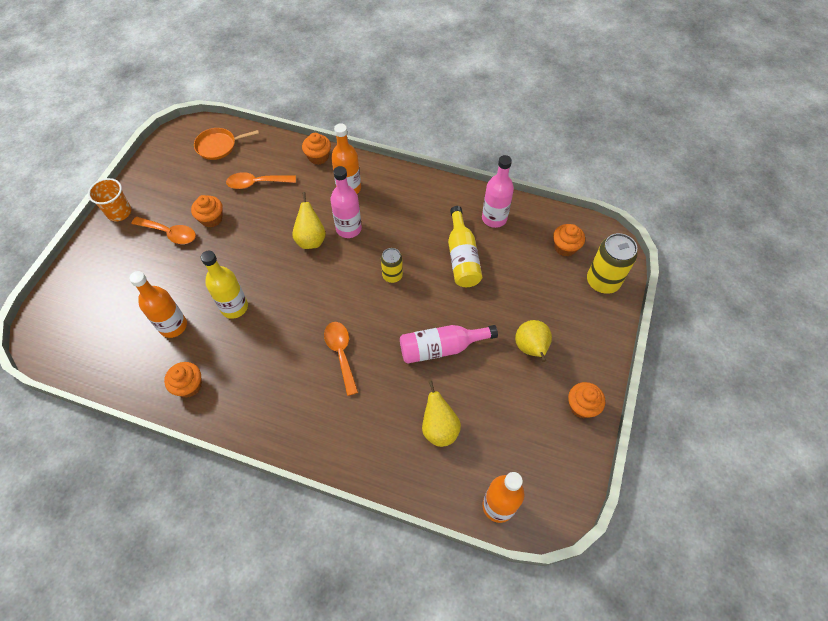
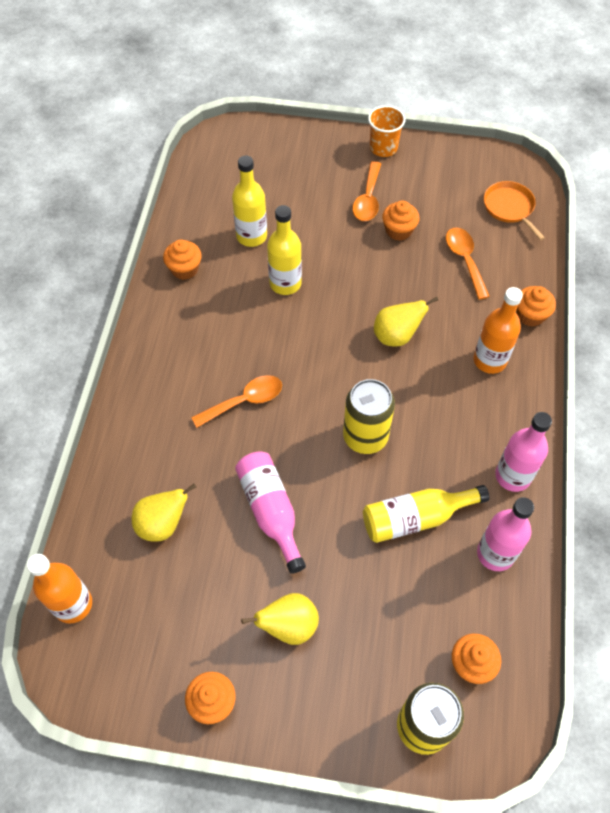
camera: 80 degrees right, 0 degrees up
orange bottle [129,271,187,338] -> yellow bottle [232,156,267,247]
pink bottle [330,166,362,238] -> pink bottle moved to [495,412,552,492]
yellow can [381,248,403,283] -> yellow can [343,379,395,454], size x1.68

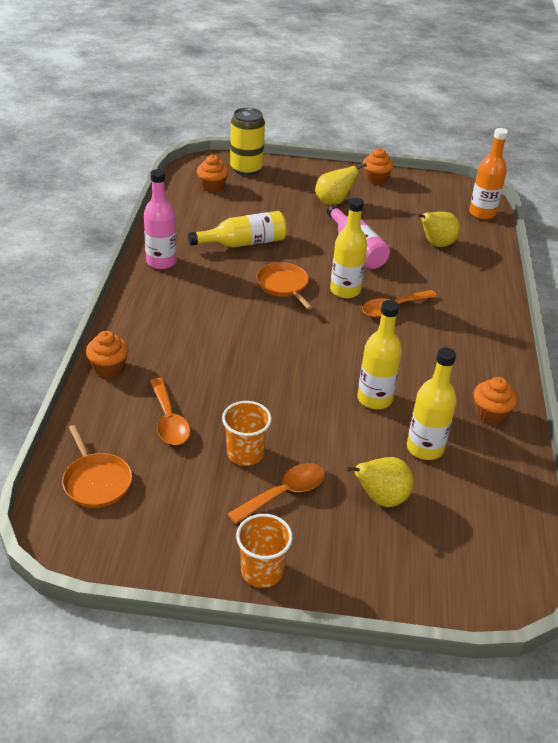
camera: 175 degrees right, 20 degrees down
yellow can [343,379,395,454] -> orange pan [257,262,312,309]
orange spoon [352,161,381,221] -> orange spoon turned 45 degrees clockwise [227,463,325,524]
yellow pear [374,297,438,346] -> yellow pear moved to [345,457,414,507]
orange cupcake [382,200,420,241] -> orange cup [222,401,272,466]
orange bottle [474,287,523,374] -> none
pink bottle [477,497,534,571] -> none
none -> yellow bottle [330,198,367,298]

